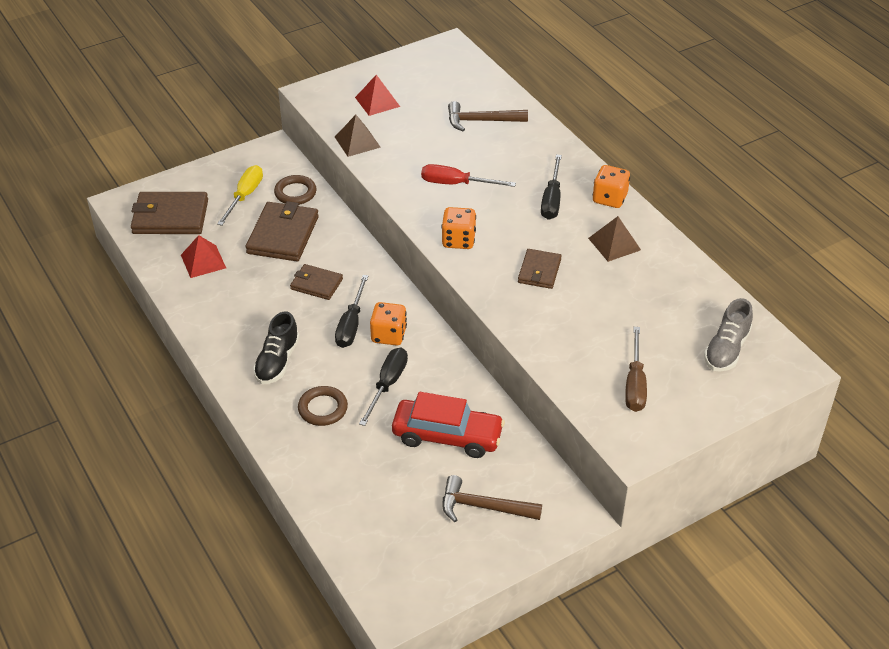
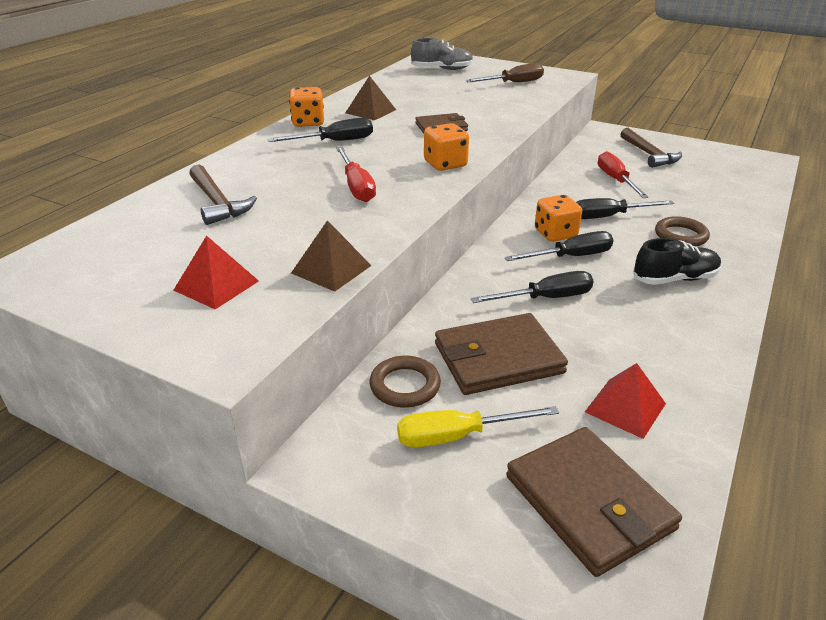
camera: 120 degrees left, 10 degrees down
brown wallet [290,264,343,300] -> black screwdriver [471,271,593,303]
red car [392,392,505,458] -> red screwdriver [598,151,649,198]

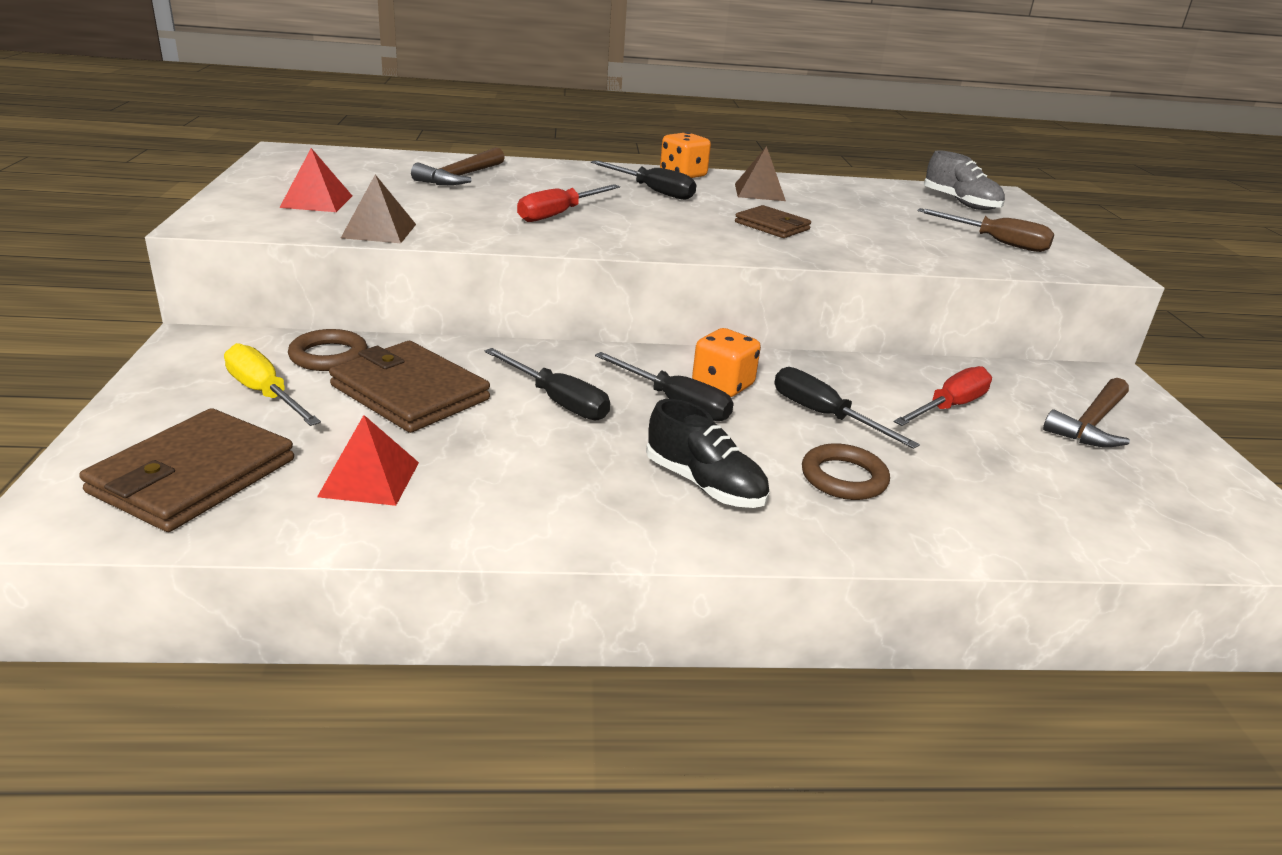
camera: 55 degrees right, 5 degrees down
orange dice [424,123,469,171] -> none

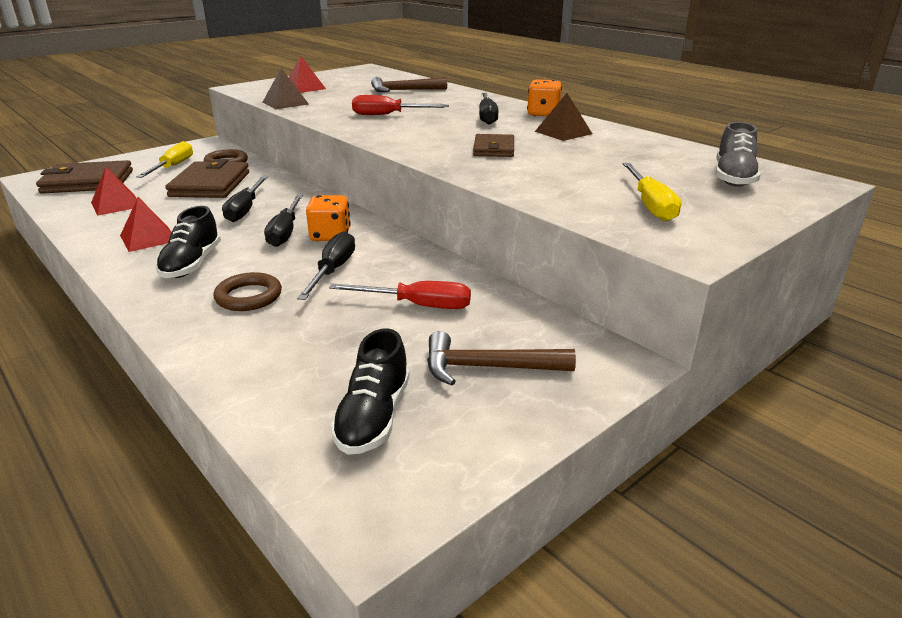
camera: 55 degrees right, 0 degrees up
brown screwdriver [917,208,1054,252] -> yellow screwdriver [623,163,681,221]
none -> red pyramid [120,197,172,252]
none -> black shoe [331,328,410,455]

